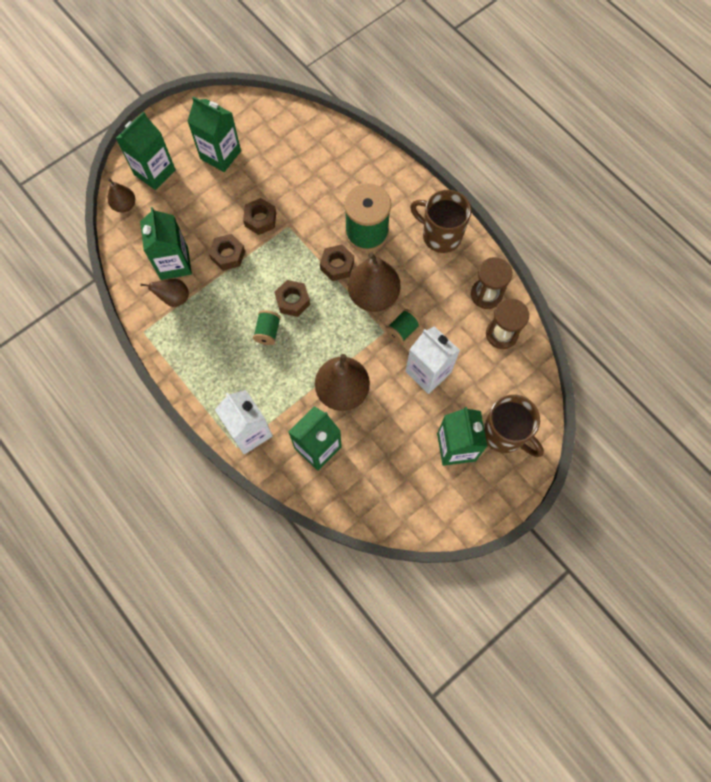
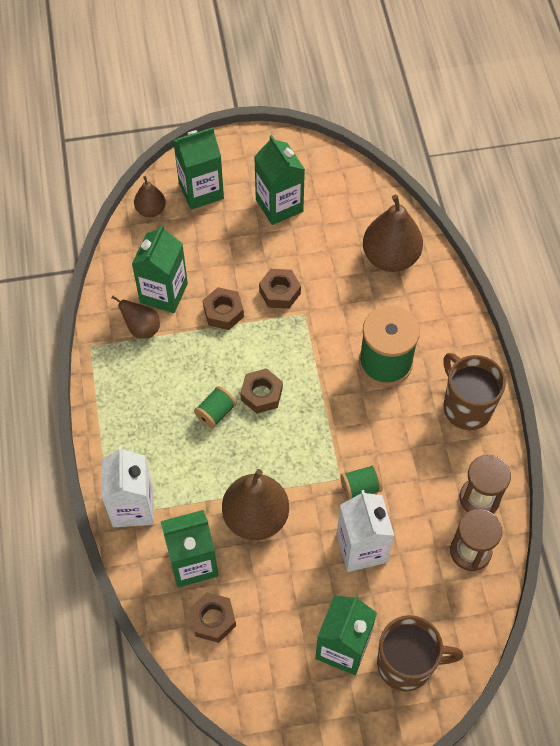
camera: 30 degrees right, 10 degrees down
brown nut [320,244,354,281] -> brown nut moved to [189,592,236,643]
brown pear [348,252,400,312] -> brown pear moved to [363,195,423,272]
brown mug [484,395,544,457] -> brown mug turned 75 degrees counterclockwise [377,615,463,691]

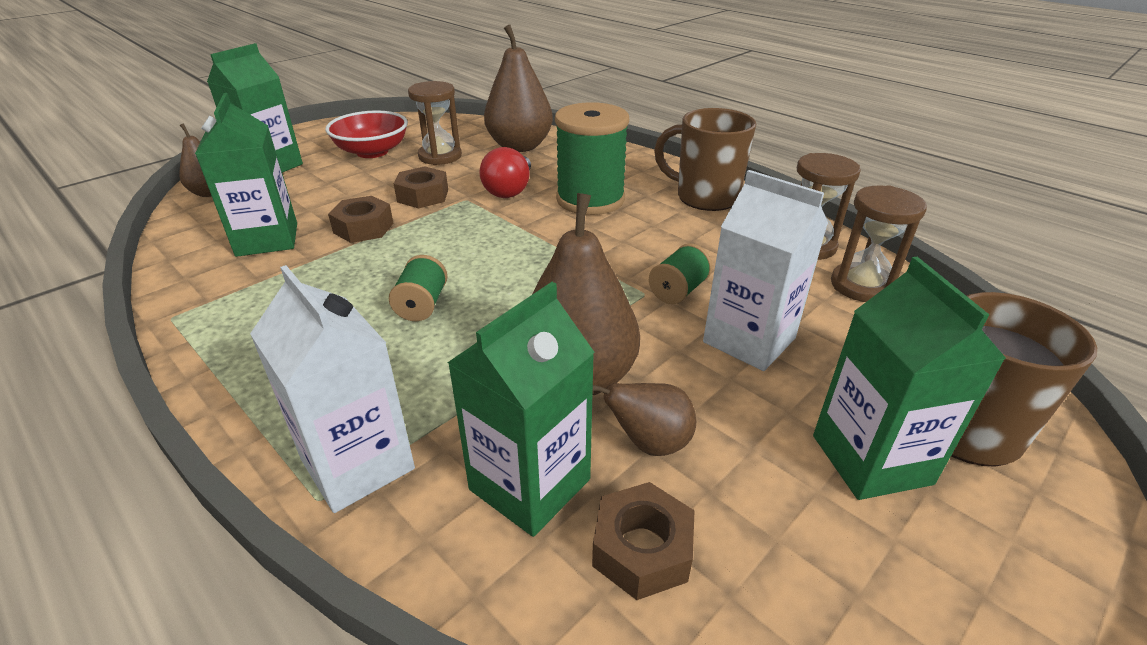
camera: 35 degrees left, 25 degrees down
brown pear [112,296,160,339] -> brown pear moved to [593,383,696,456]
brown nut [240,368,283,414] -> none
green carton [254,135,305,225] -> red bowl [326,110,408,158]
none -> brown hourglass [408,81,462,165]
none -> red light bulb [479,147,531,198]

